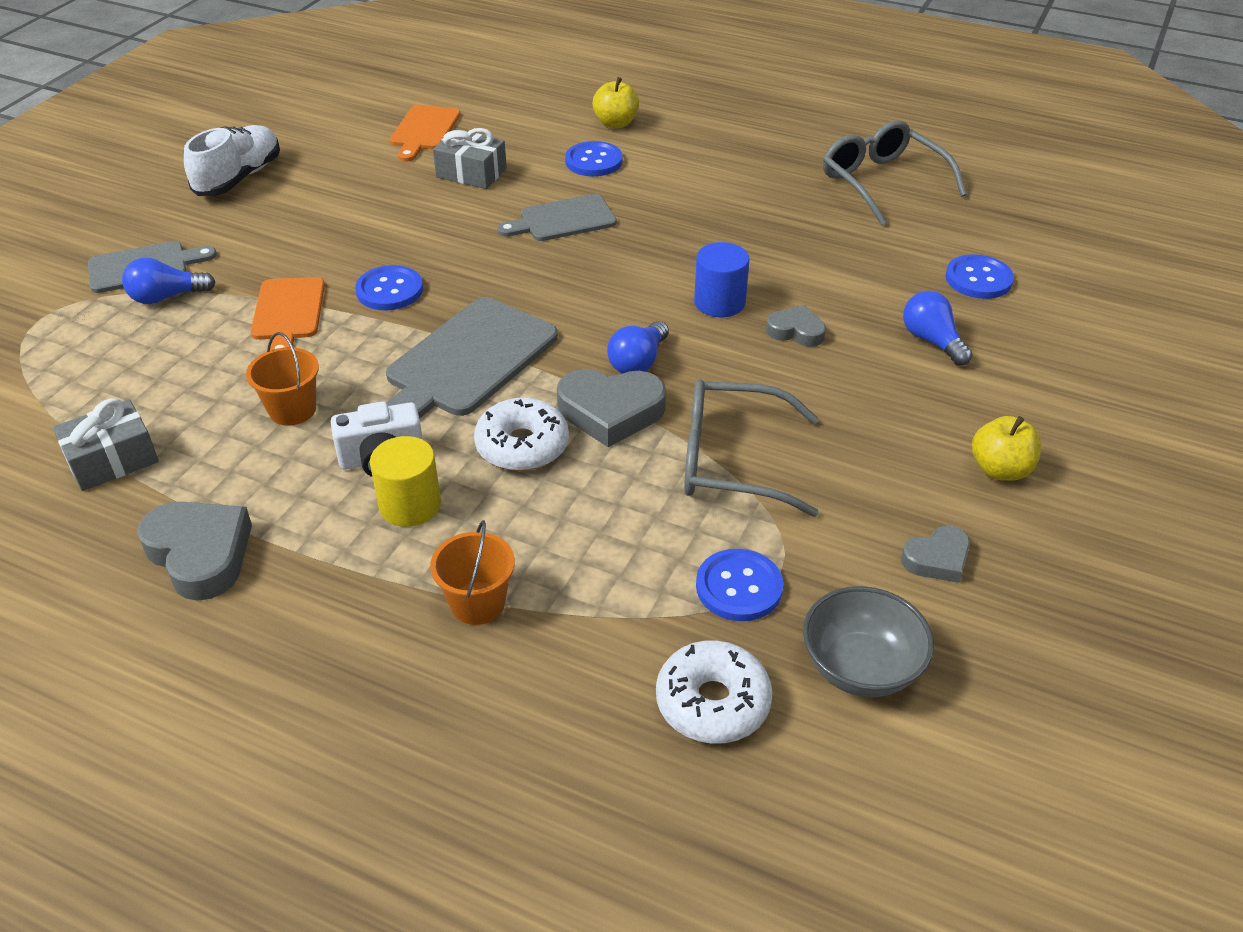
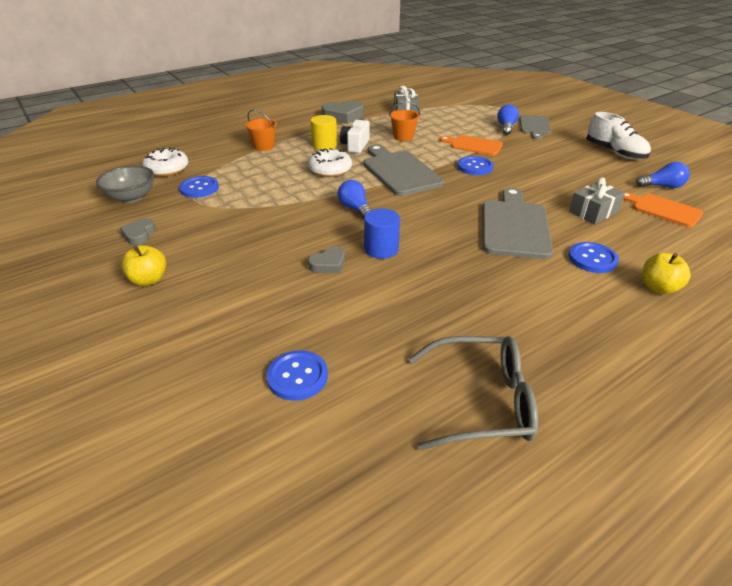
camera: 120 degrees right, 5 degrees down
grey cutting board [497,194,617,241] -> grey cutting board [483,188,553,259], size x1.59
grey heart [557,369,666,447] -> none
grey glasses [684,379,819,517] -> none
blue light bulb [903,291,973,366] -> blue light bulb moved to [636,162,690,188]

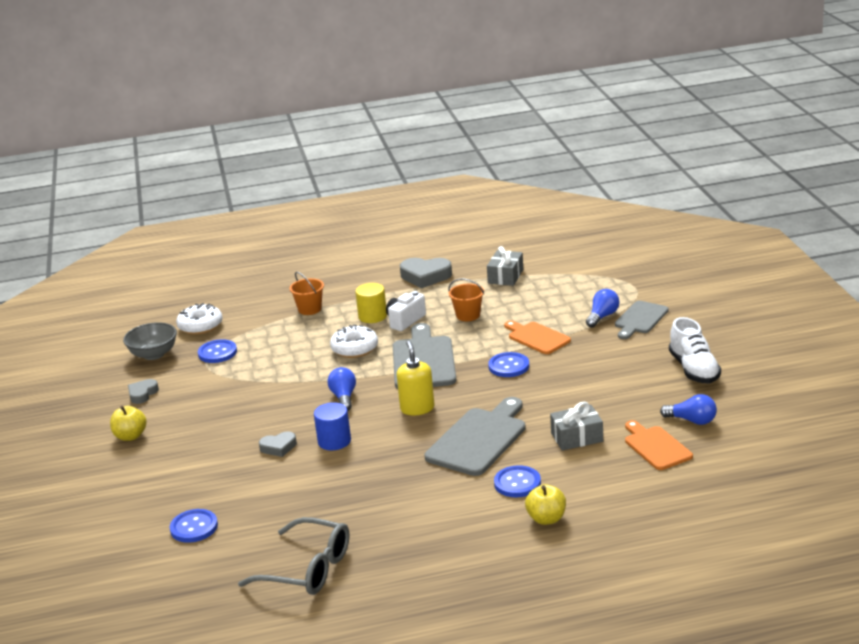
camera: 25 degrees right, 10 degrees down
none -> yellow soap dispenser [397,341,435,415]

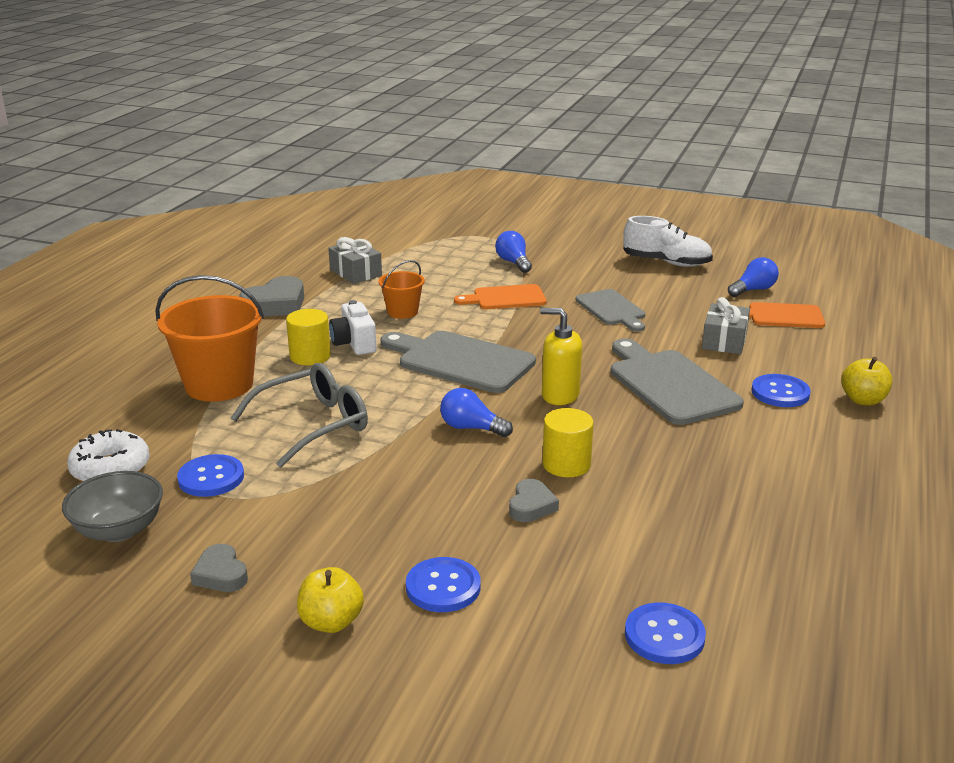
camera: 60 degrees left, 0 degrees up
grey glasses [238,517,350,595] -> grey glasses moved to [231,363,368,468]
orange bucket [290,272,324,315] -> orange bucket [155,275,264,402], size x1.92
blue cylinder [314,402,351,450] -> yellow cylinder [542,408,594,477]
white donut [330,325,378,358] -> none
blue button [488,352,529,377] -> blue button moved to [406,557,481,612]
grey cutting board [615,301,669,339] -> grey cutting board moved to [575,289,645,332]

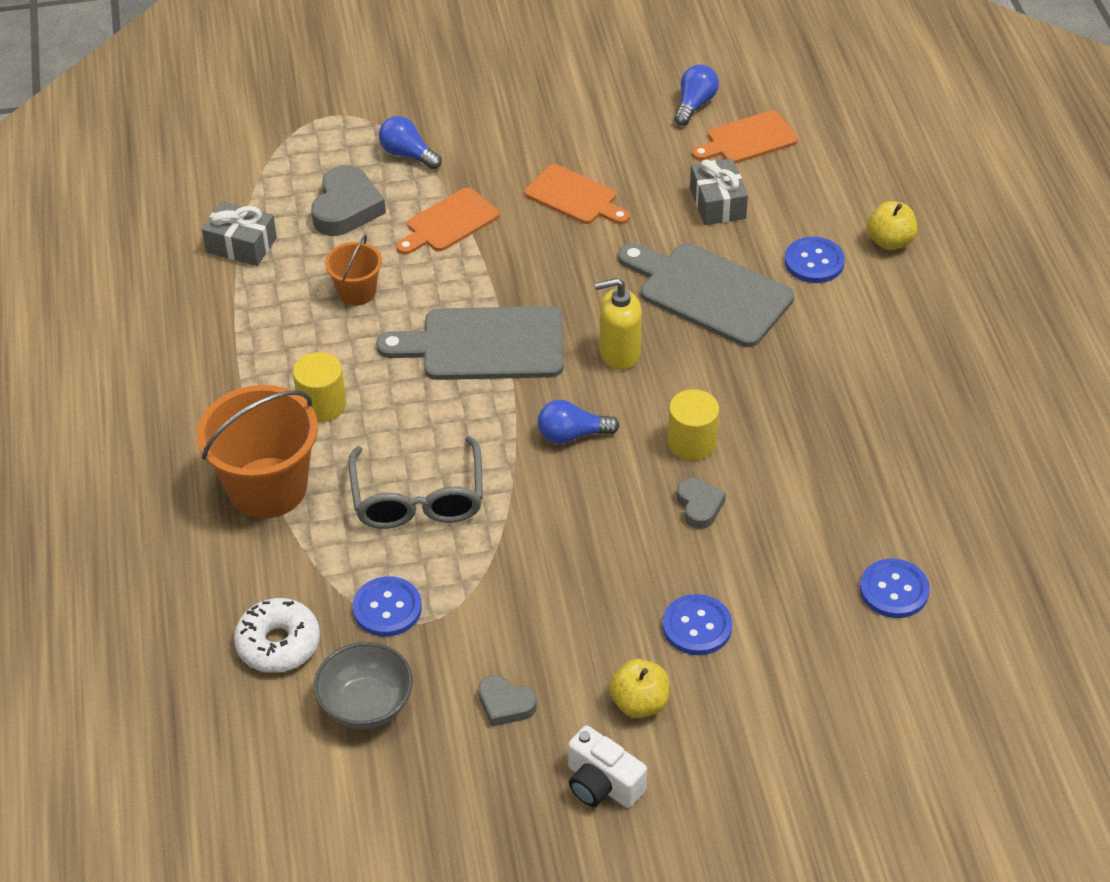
camera: 30 degrees left, 20 degrees up
grey glasses [231,363,368,468] -> grey glasses turned 150 degrees clockwise [348,436,483,529]
grey heart [239,276,304,316] -> grey heart moved to [311,165,386,236]
white camera [329,300,377,355] -> white camera moved to [568,726,647,808]
grey cutting board [575,289,645,332] -> orange cutting board [525,164,630,224]
white shoe [623,216,713,267] -> none

